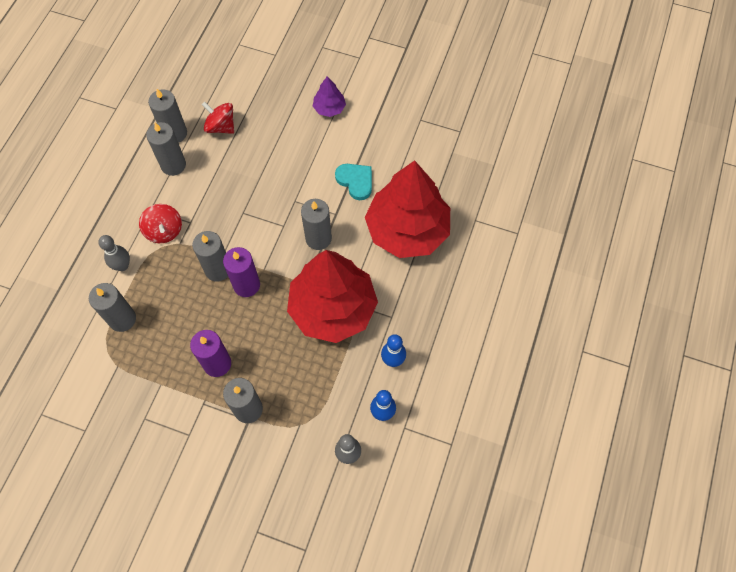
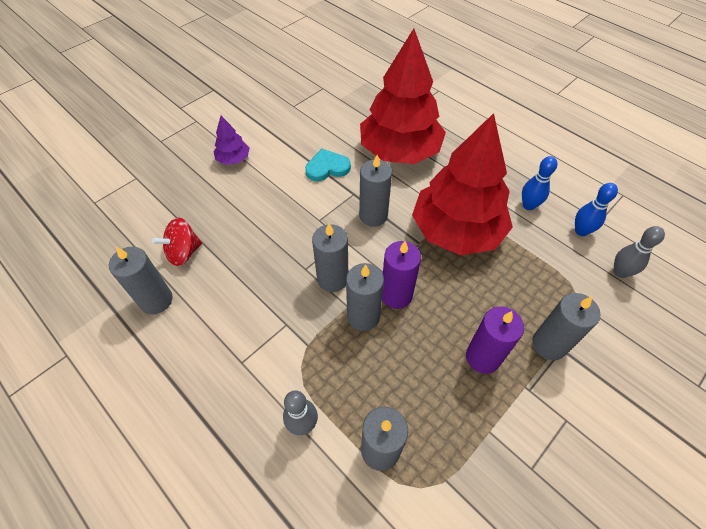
camera: 65 degrees left, 10 degrees down
red spinning top [139,204,182,243] -> none
grey candle [146,122,186,176] -> grey candle moved to [312,223,348,292]

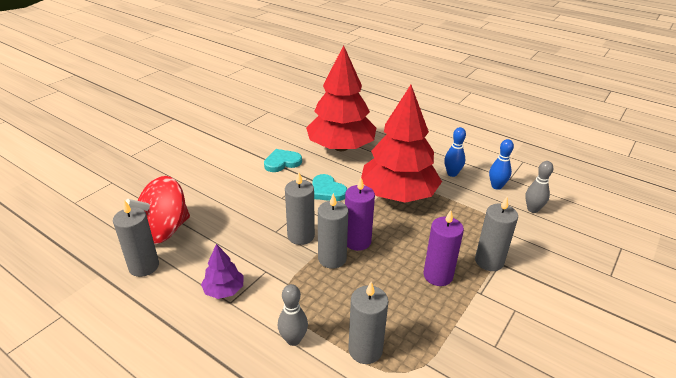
camera: 10 degrees left, 20 degrees down
red spinning top [152,217,202,266] -> red spinning top [126,176,190,244], size x1.60
purple tree [213,116,250,165] -> purple tree moved to [201,244,243,299]
grey candle [359,155,392,227] -> turquoise heart [312,174,347,201]

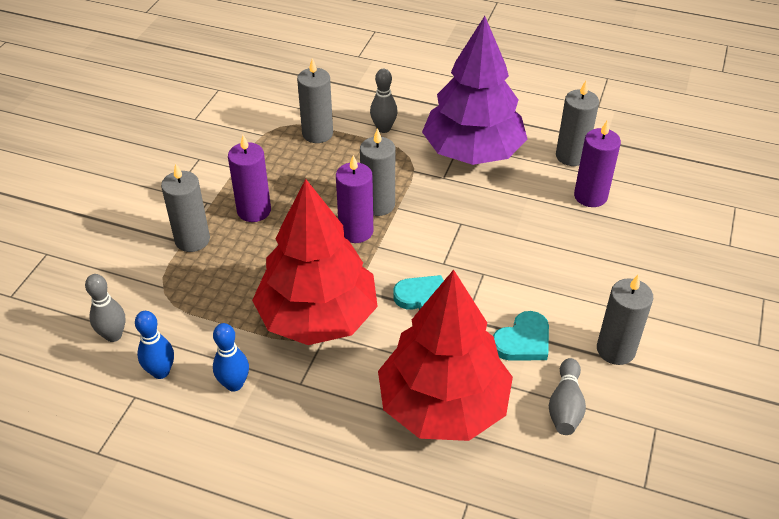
camera: 165 degrees right, 10 degrees up
red spinning top [126,176,190,244] -> purple candle [574,120,621,207]
purple tree [201,244,243,299] -> purple tree [422,16,527,165], size x2.37
grey candle [285,172,315,245] -> grey candle moved to [597,275,653,365]
none -> grey bowling pin [549,358,586,435]

